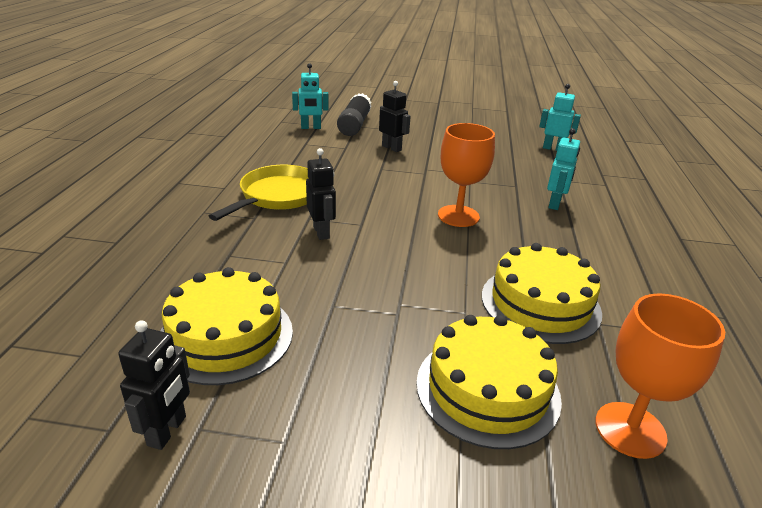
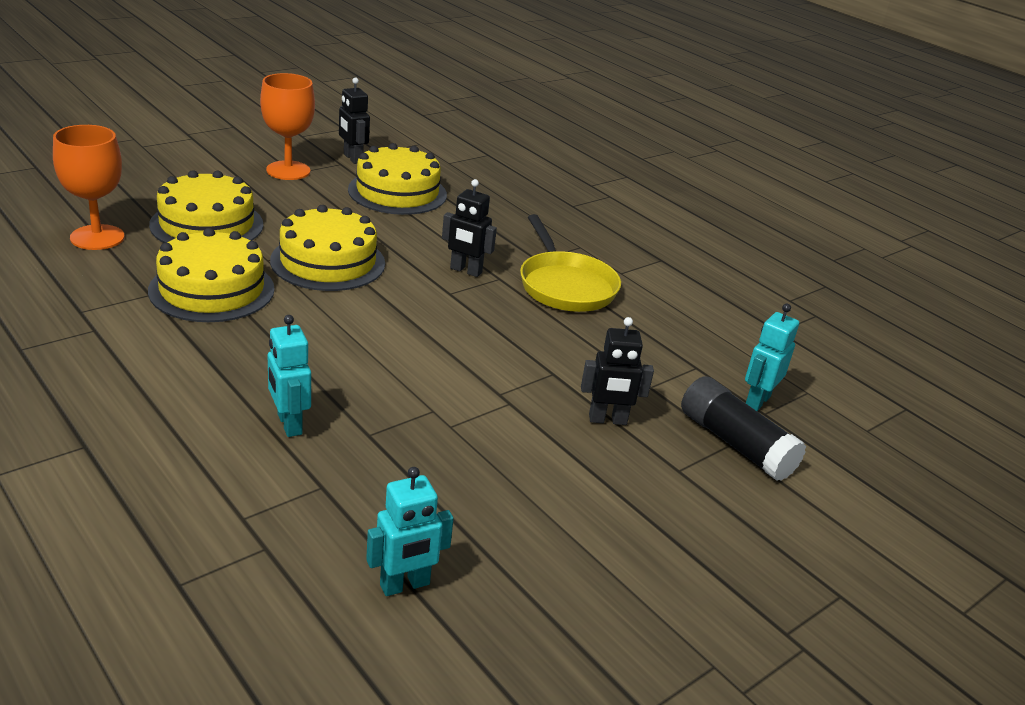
camera: 130 degrees right, 0 degrees up
orange goblet [438,123,495,227] -> orange goblet moved to [260,73,315,180]
none -> yellow cake [270,205,385,291]

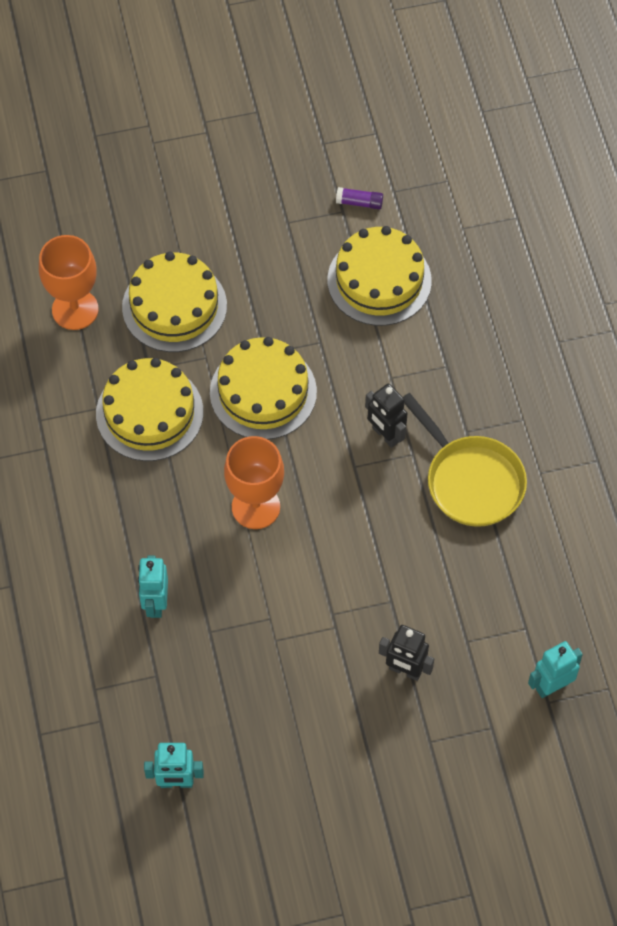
camera: 30 degrees right, 30 degrees up
orange goblet [260,73,315,180] -> orange goblet moved to [224,436,284,529]
black robot [339,78,370,164] -> purple glue stick [336,187,383,210]
yellow pan [520,214,621,312] -> yellow pan turned 45 degrees counterclockwise [403,393,527,527]
black glue stick [681,376,806,481] -> none

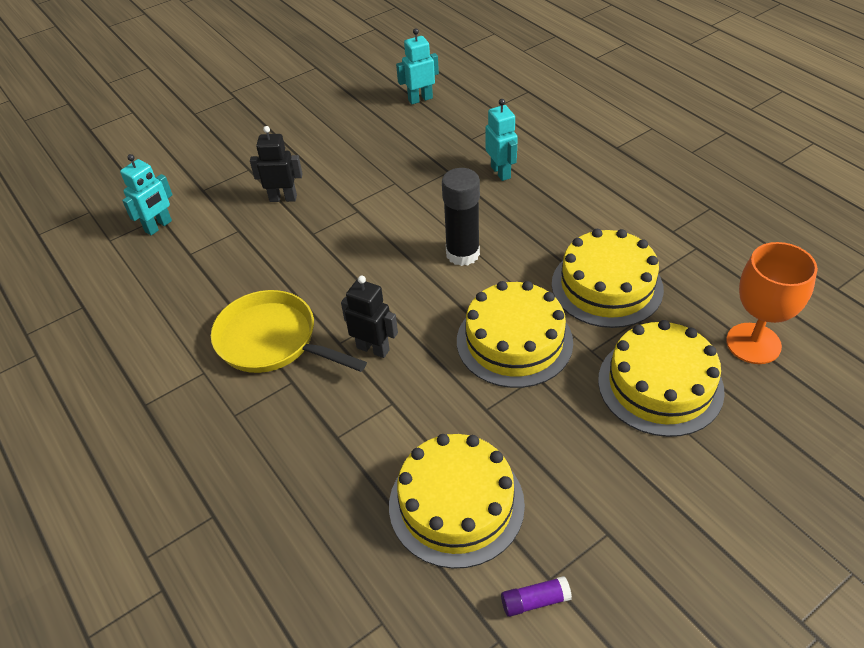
camera: 160 degrees right, 15 degrees down
orange goblet [224,436,284,529] -> black glue stick [442,168,480,266]

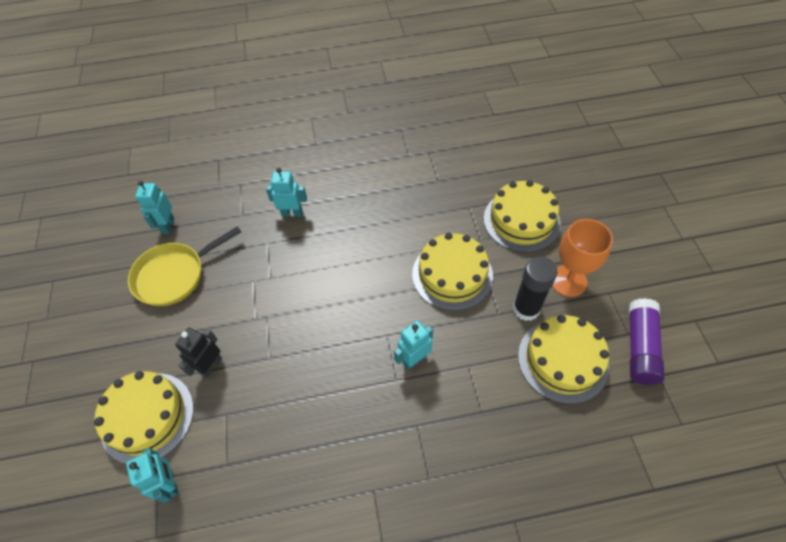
camera: 65 degrees left, 10 degrees up
yellow pan [211,290,367,373] -> yellow pan moved to [128,226,241,306]
black robot [341,276,398,358] -> turquoise robot [394,320,433,370]
black glue stick [442,168,480,266] -> black glue stick moved to [513,257,557,321]
purple glue stick [501,576,572,617] -> purple glue stick [629,298,665,385], size x2.05
yellow cake [552,229,664,328] -> yellow cake moved to [94,371,194,464]
orange goblet [726,242,818,364] -> orange goblet moved to [552,219,613,297]

